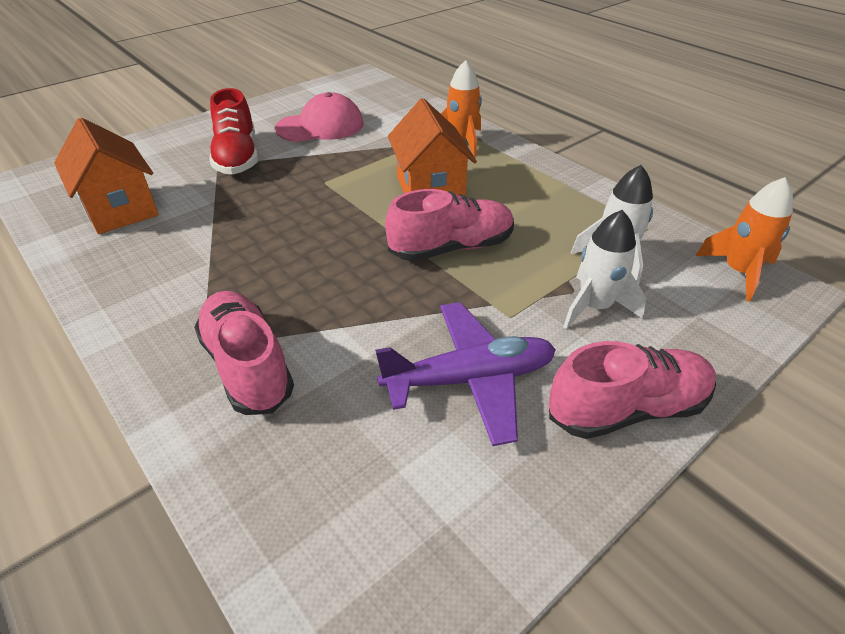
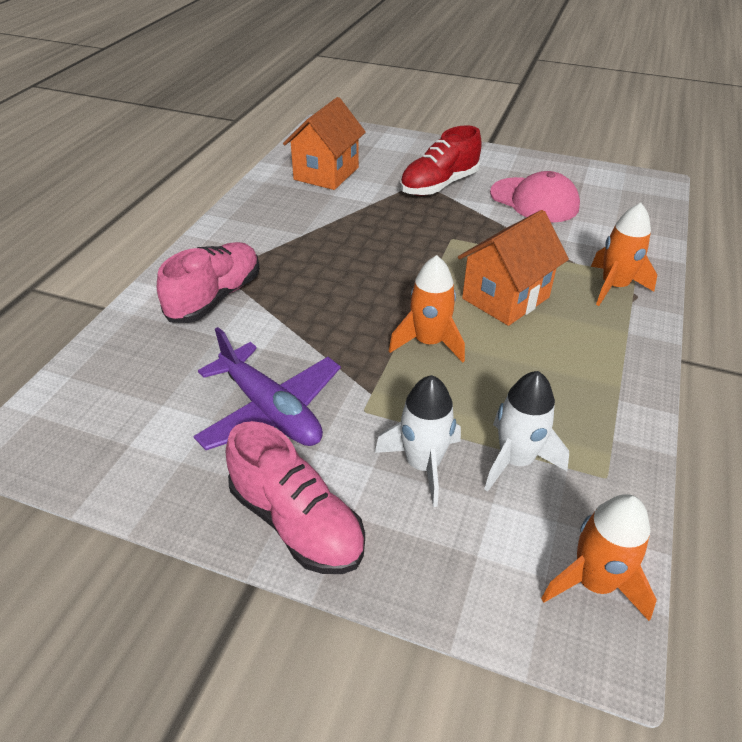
camera: 60 degrees right, 0 degrees up
pink shoe [385,189,514,261] -> orange rocket [389,255,465,363]

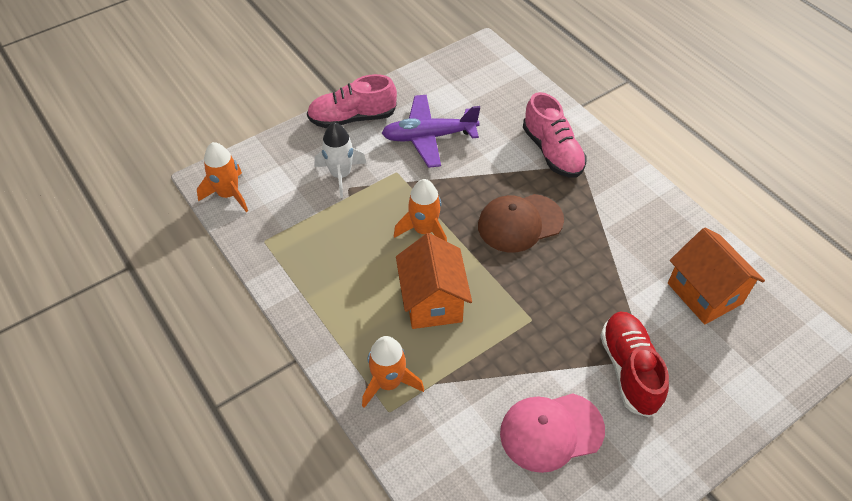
camera: 125 degrees right, 10 degrees up
white rocket [484,371,569,492] -> none
none -> brown cap [478,194,564,252]

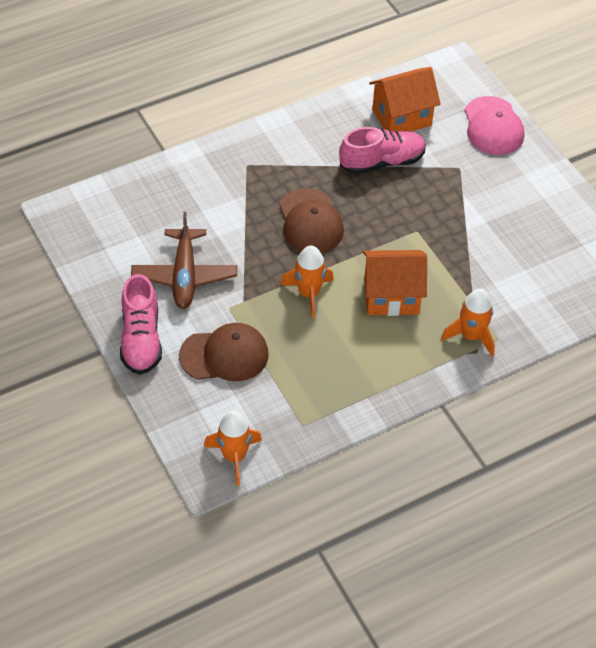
camera: 85 degrees left, 0 degrees up
white rocket [314,122,366,198] -> brown cap [179,323,269,381]
purple plane [382,95,480,168] -> brown plane [131,212,237,309]
pink cap [500,393,605,473] -> pink cap moved to [465,96,524,155]
pink shoe [523,92,586,177] -> pink shoe moved to [339,127,426,174]
red shoe [600,311,669,417] -> none

